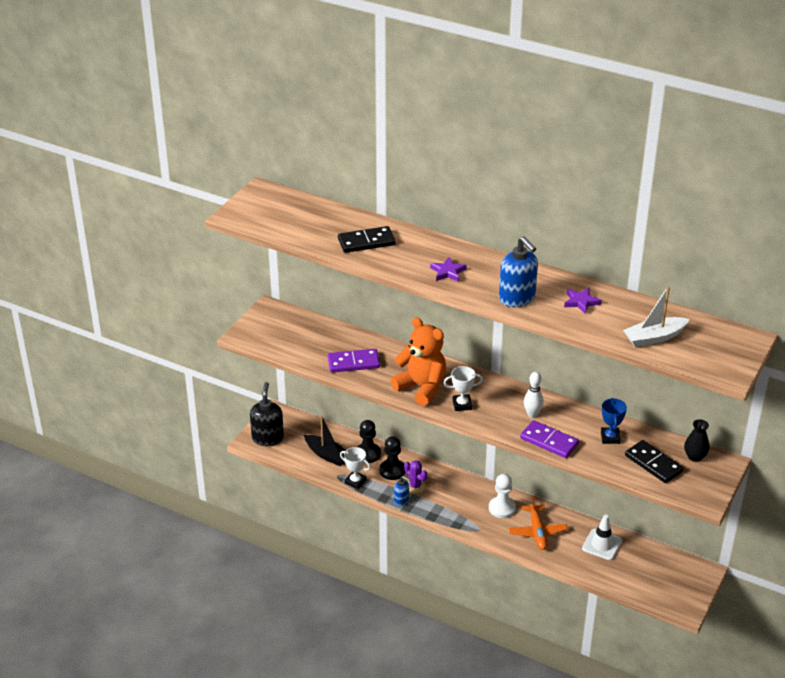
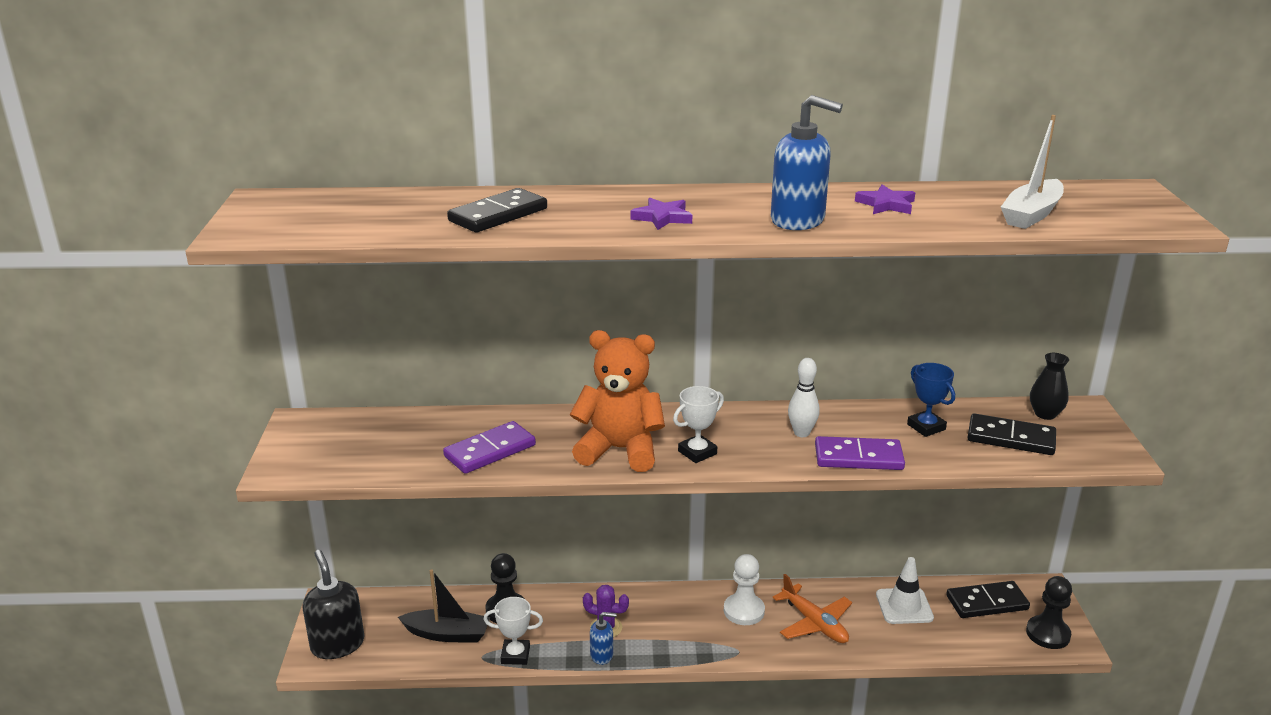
camera: 30 degrees left, 10 degrees down
black pawn [379,436,405,480] -> black pawn moved to [1026,576,1072,649]
none -> black domino [946,581,1030,618]

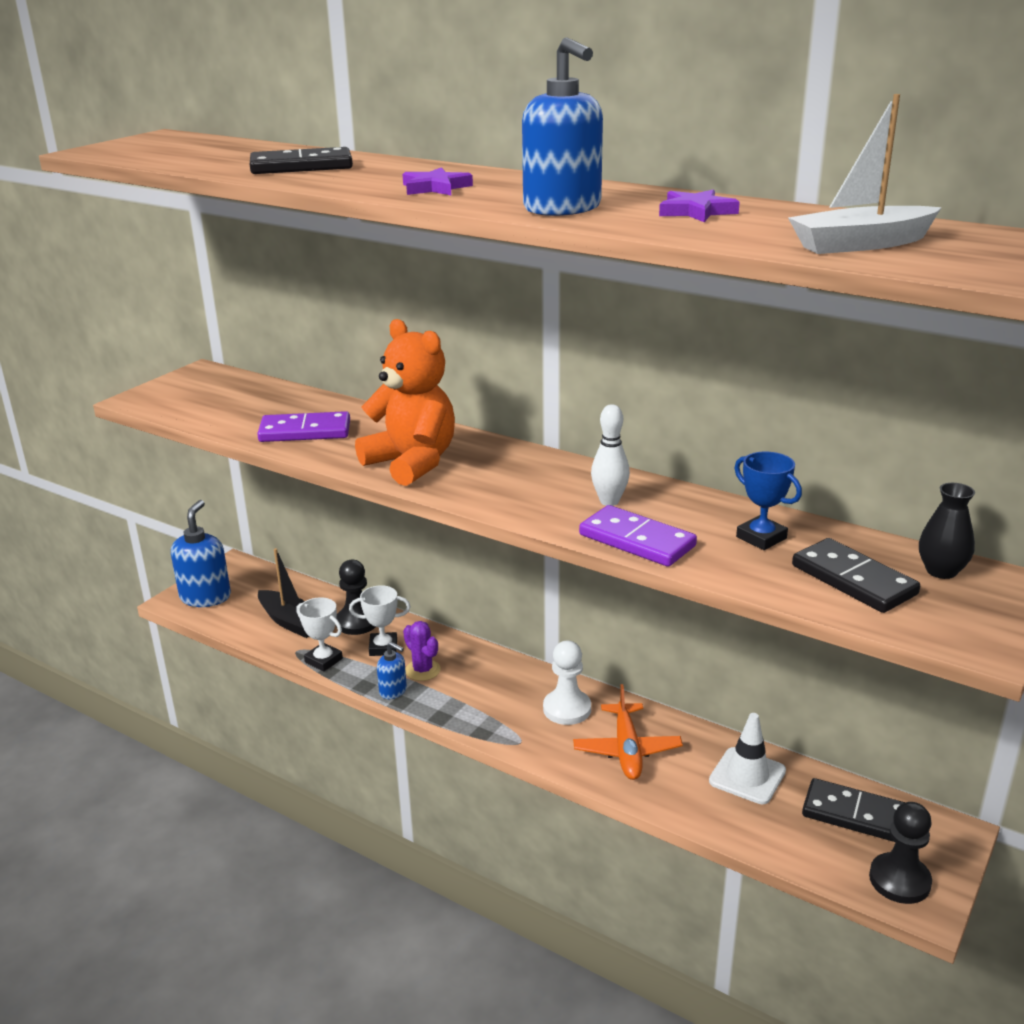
camera: 35 degrees right, 0 degrees up
black soap dispenser [302,550,365,659] -> blue soap dispenser [171,500,231,607]
white trophy [673,386,724,463] -> white trophy moved to [349,585,411,656]
blue trophy [907,363,955,437] -> blue trophy turned 45 degrees counterclockwise [734,452,802,550]

